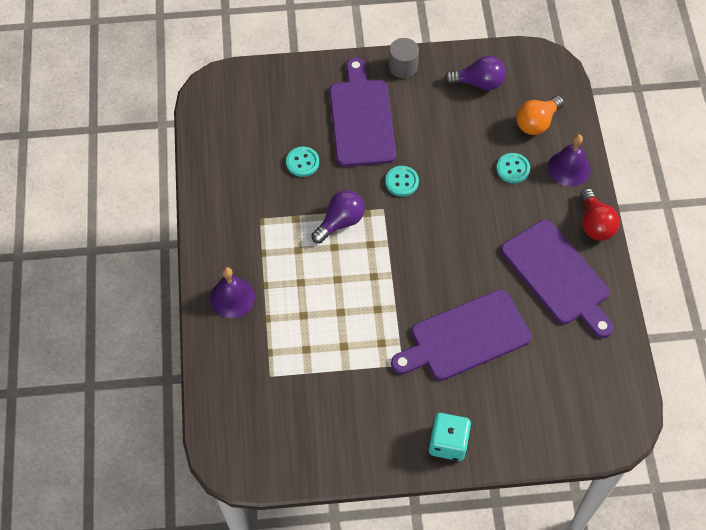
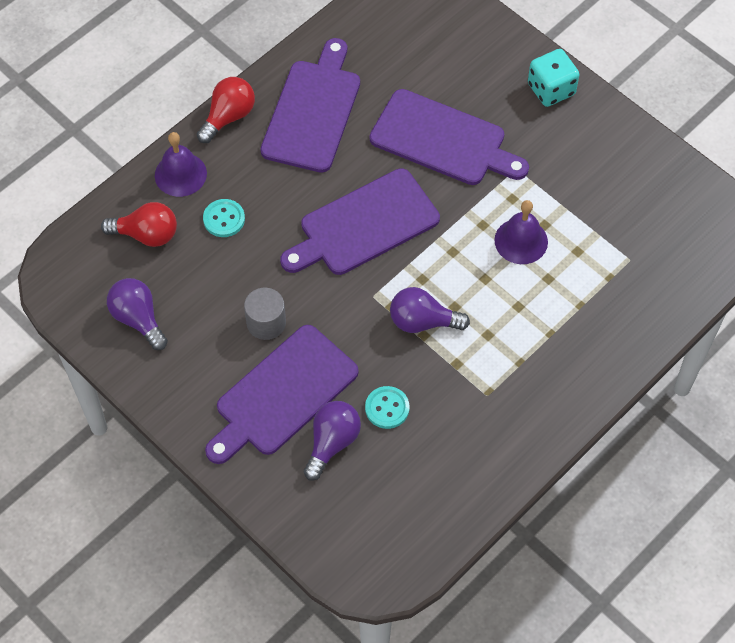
camera: 130 degrees left, 0 degrees up
purple bell [210,267,255,318] -> purple bell moved to [494,200,548,264]
turquoise button [385,166,419,197] -> none
grey cylinder [389,38,419,78] -> grey cylinder moved to [244,288,286,340]
orange light bulb [516,96,564,135] -> red light bulb [101,202,177,247]
none -> purple cutting board [280,168,440,275]
none -> purple light bulb [304,401,361,481]

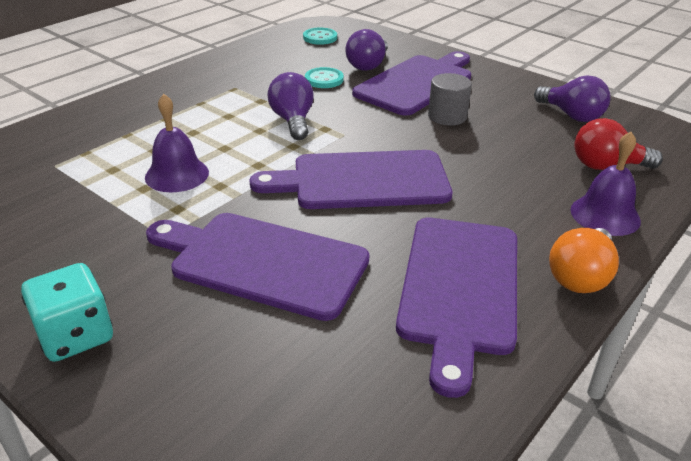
camera: 175 degrees right, 25 degrees down
red light bulb [197,77,255,143] -> orange light bulb [549,228,619,293]
turquoise button [203,199,245,237] -> turquoise button moved to [303,28,337,45]
purple cutting board [280,168,440,275] -> purple cutting board turned 150 degrees counterclockwise [249,150,452,209]
purple light bulb [390,287,470,333] -> purple light bulb turned 105 degrees counterclockwise [267,72,314,140]

